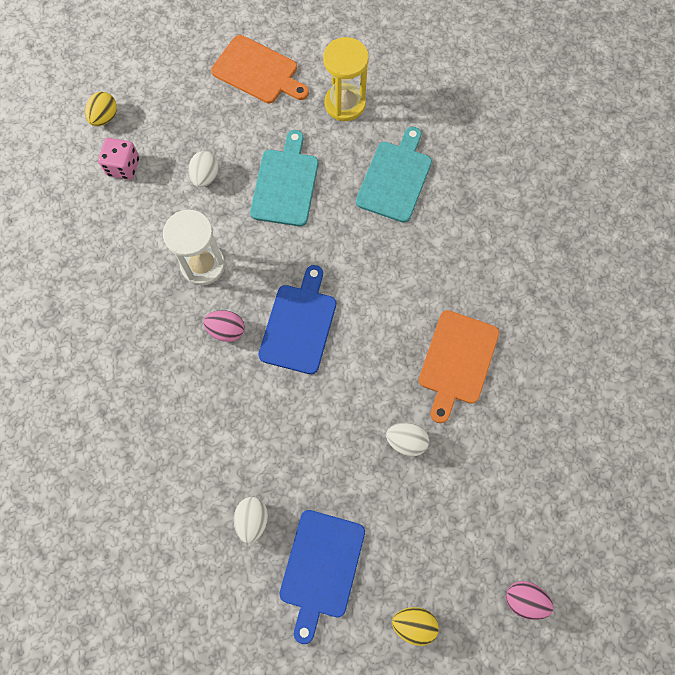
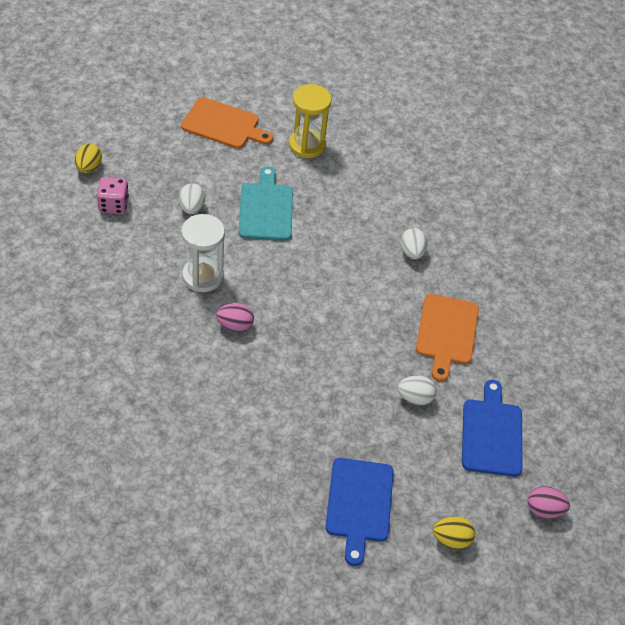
camera: 15 degrees left, 20 degrees down
white egg [234,497,268,543] -> white egg moved to [400,228,427,259]
blue cutting board [258,265,336,374] -> blue cutting board moved to [462,380,522,477]
turquoise cutting board [356,127,432,223] -> none

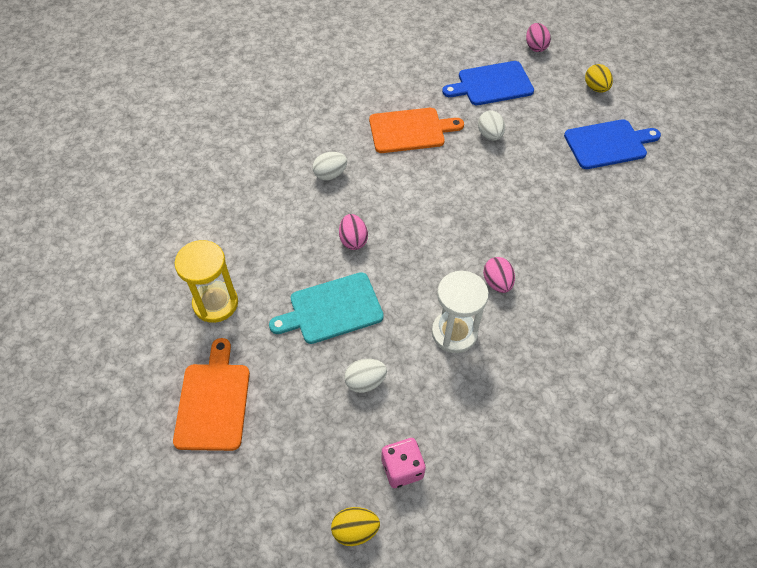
camera: 105 degrees left, 5 degrees up
none -> pink egg [339,214,368,250]

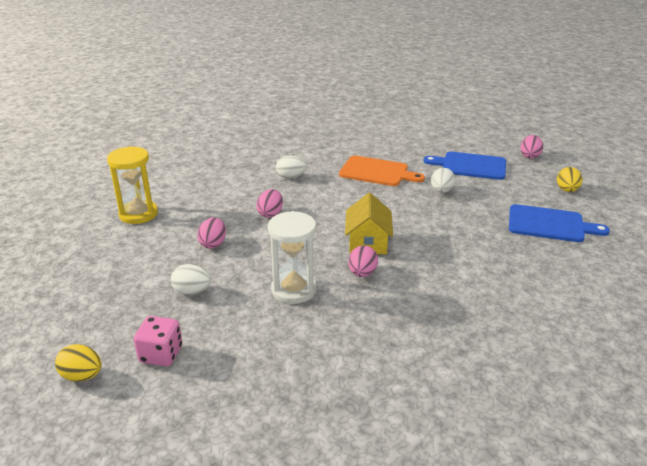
camera: 30 degrees right, 25 degrees down
orange cutting board [173,338,250,451] -> none
turquoise cutting board [269,272,384,344] -> pink egg [197,217,226,249]
none -> yellow house [345,193,393,254]

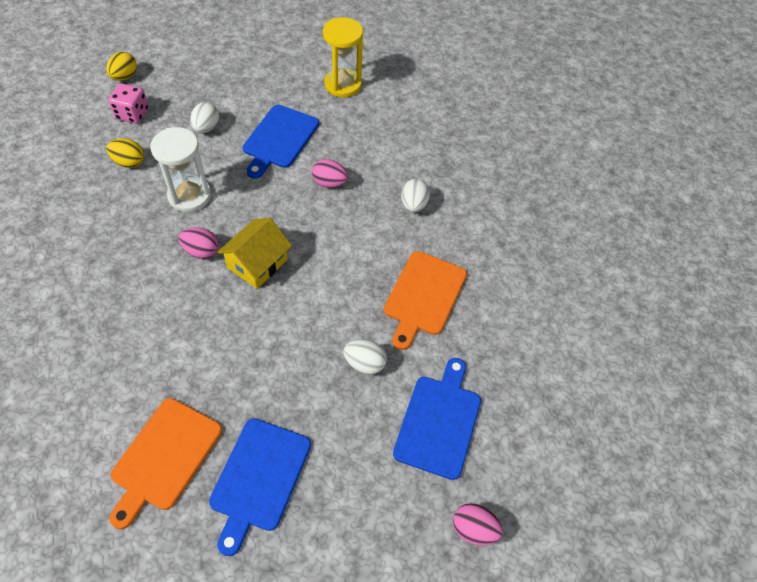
camera: 90 degrees right, 25 degrees up
pink egg [197,217,226,249] -> blue cutting board [243,105,319,179]
yellow house [345,193,393,254] -> yellow house turned 60 degrees counterclockwise [217,217,292,289]
yellow egg [557,167,583,192] -> yellow egg moved to [106,138,144,168]
none -> orange cutting board [109,398,222,529]

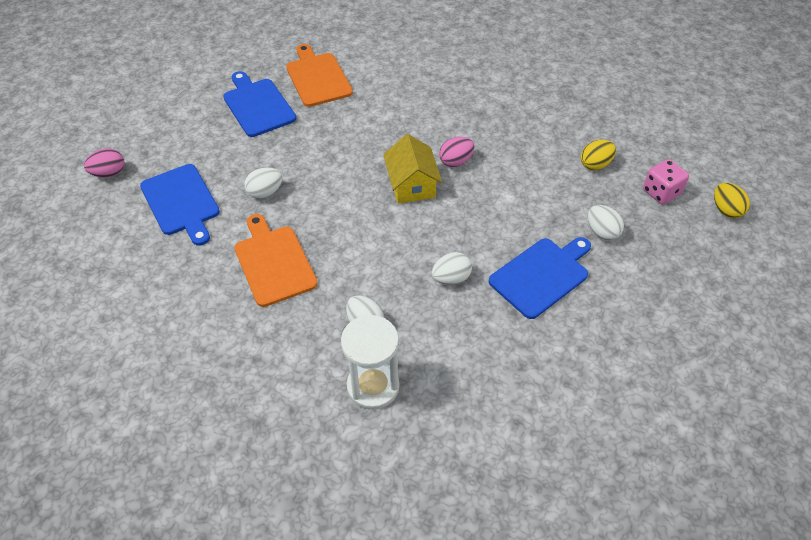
camera: 135 degrees right, 5 degrees down
white hourglass [150,127,211,212] -> white hourglass moved to [341,315,399,410]
blue cutting board [243,105,319,179] -> blue cutting board turned 75 degrees clockwise [489,237,591,319]
pink egg [312,159,348,188] -> white egg [432,252,472,285]
yellow hourglass [323,17,363,98] -> none

